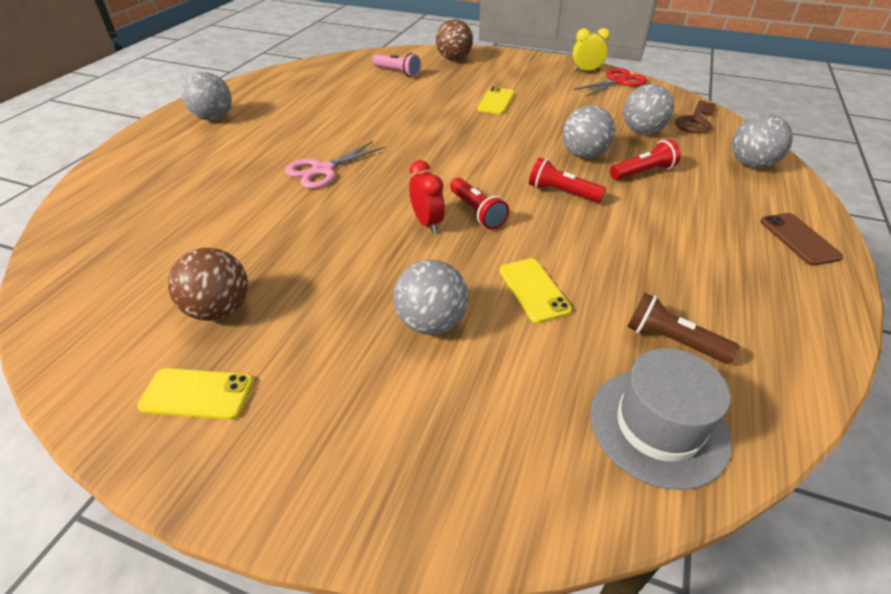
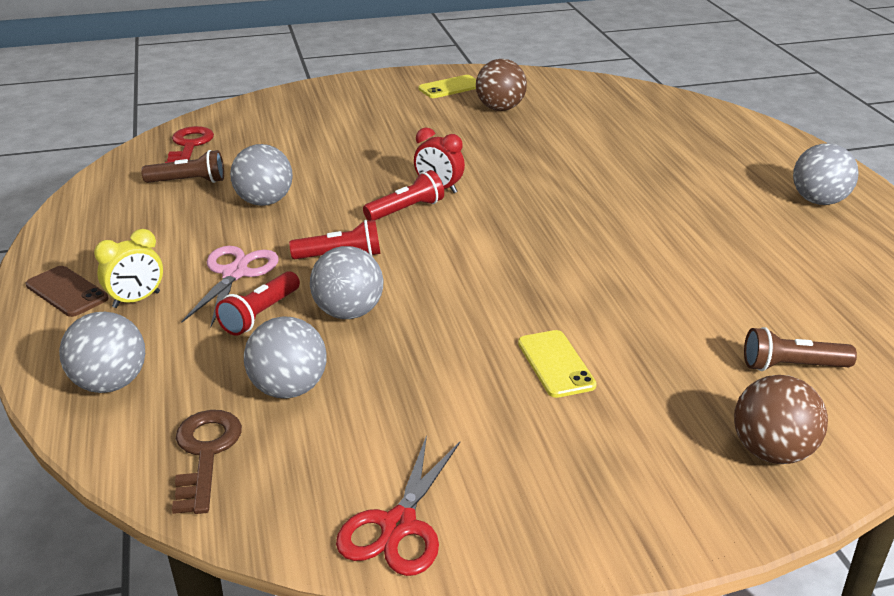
camera: 145 degrees right, 10 degrees down
pink scissors [285,141,386,189] -> pink scissors moved to [181,246,278,328]
pink flashlight [372,53,421,77] -> brown flashlight [744,327,857,371]
grey ball [393,260,469,335] -> grey ball moved to [230,144,293,206]
red flashlight [450,178,509,229] -> red flashlight turned 120 degrees clockwise [363,170,444,221]
yellow phone [499,258,572,323] -> none
yellow clock [573,28,610,72] -> yellow clock moved to [94,229,163,308]
grey hat [590,348,732,490] -> red key [165,126,214,163]

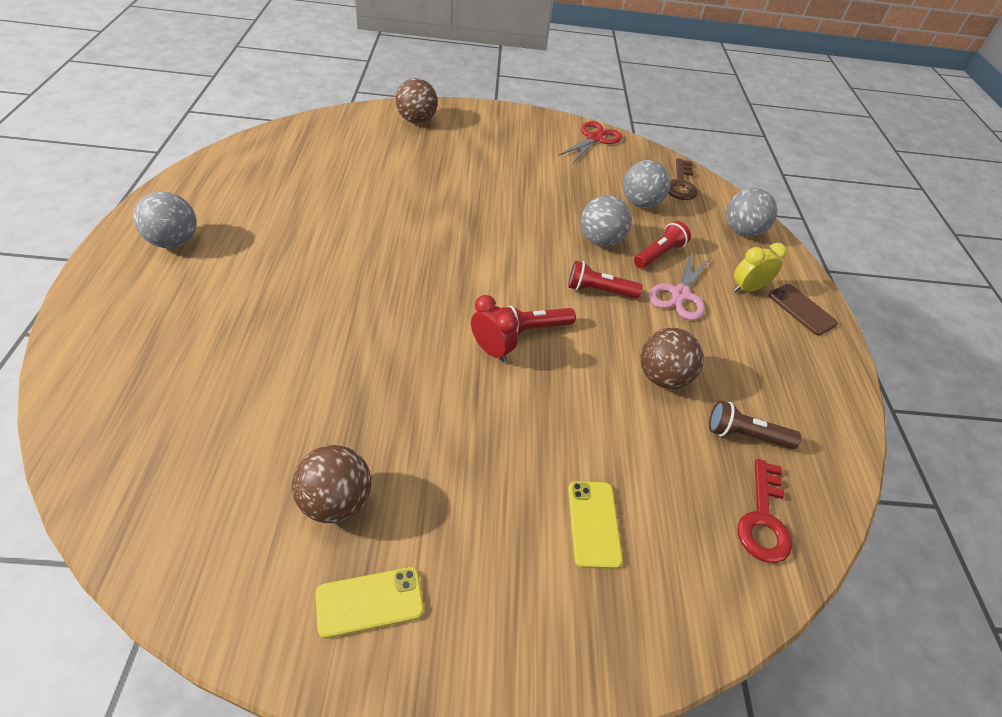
camera: 170 degrees left, 15 degrees up
grey ball [230,144,293,206] -> brown ball [640,328,704,389]
yellow phone [518,330,597,398] -> yellow phone moved to [568,481,623,569]
brown flashlight [744,327,857,371] -> none

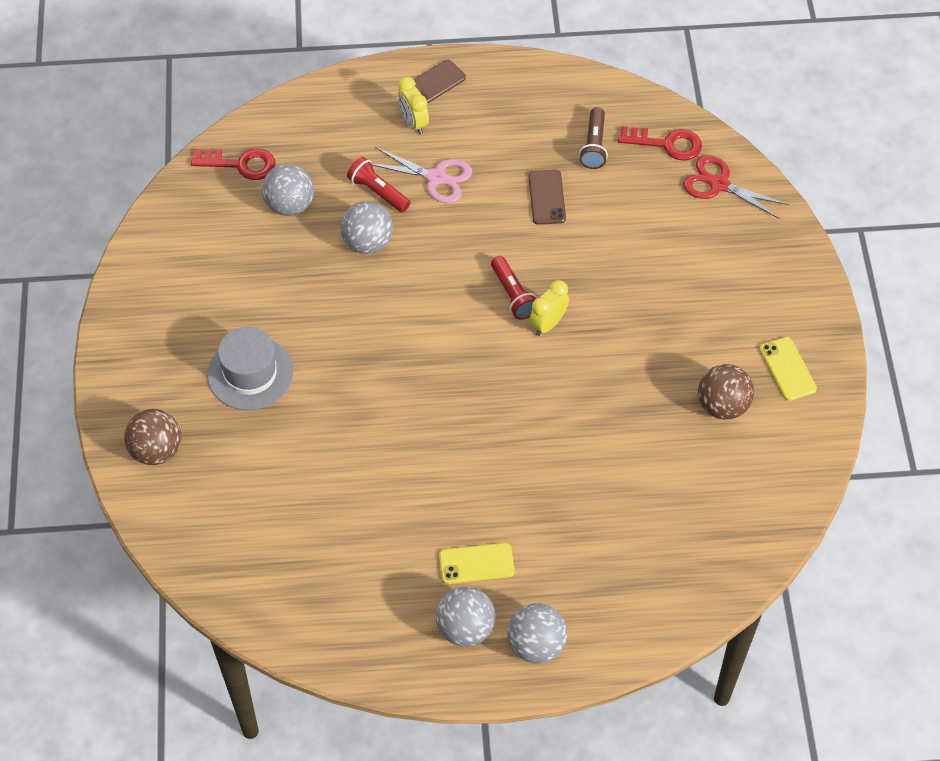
camera: 90 degrees left, 10 degrees up
red clock [471,295,518,363] -> yellow clock [529,280,569,336]
red scissors [558,121,622,163] -> red scissors moved to [683,155,789,219]
red flashlight [568,261,642,298] -> none
yellow phone [568,481,623,569] -> yellow phone moved to [439,543,515,584]
brown ball [640,328,704,389] -> brown phone [528,170,566,225]
brown key [668,158,698,200] -> red key [191,149,276,180]
grey ball [726,188,777,237] -> grey ball moved to [507,603,567,664]
none -> grey hat [207,327,293,410]

